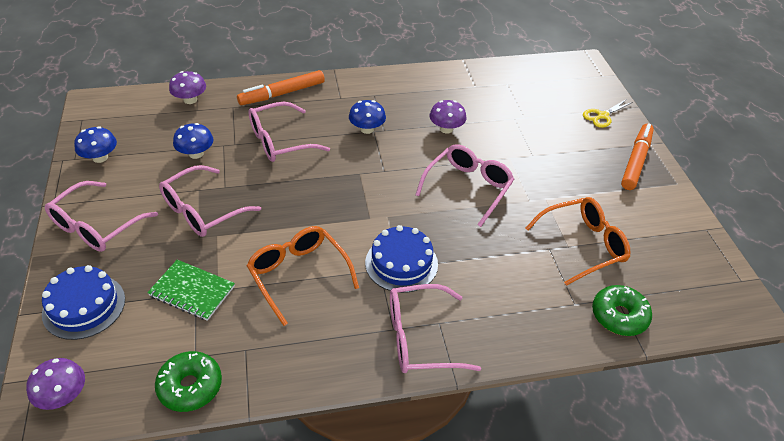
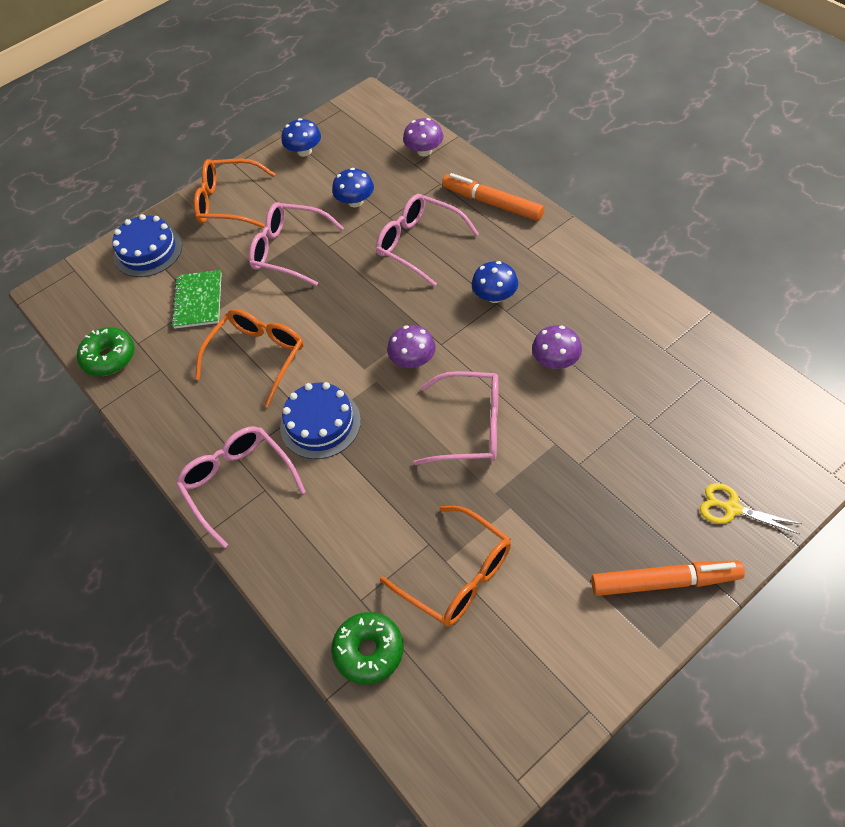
camera: 70 degrees right, 10 degrees up
purple mushroom [26,358,85,410] -> purple mushroom moved to [387,325,436,368]
pink glasses [45,181,158,252] -> orange glasses [194,159,275,228]

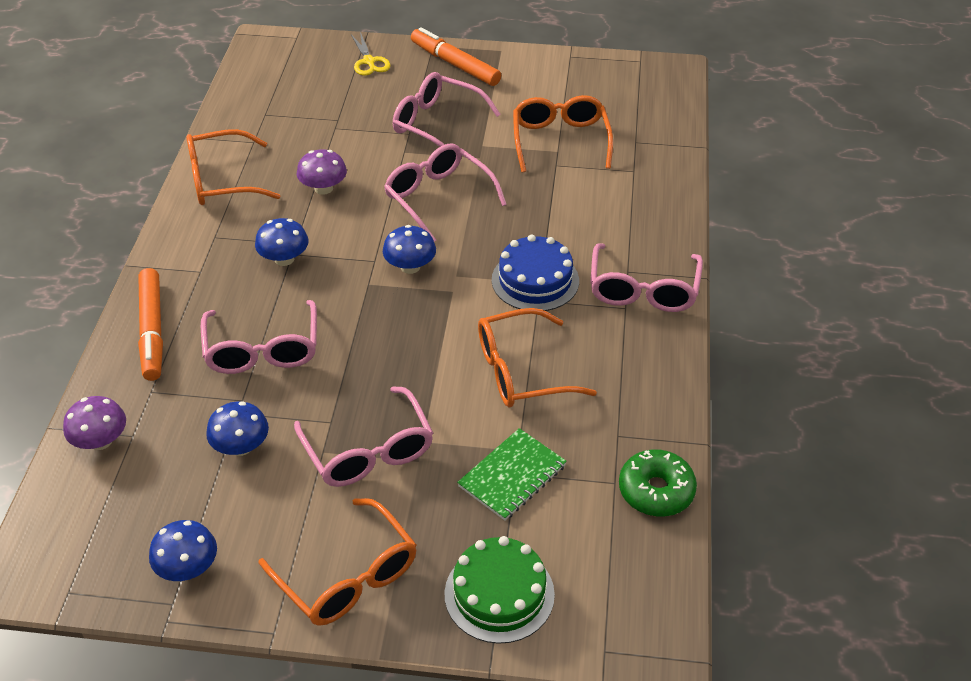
camera: 140 degrees left, 10 degrees down
blue cake [112,214,182,277] -> green cake [444,536,555,644]
green donut [331,612,404,684] -> none
purple mushroom [387,325,436,368] -> blue mushroom [383,225,436,274]
none -> orange glasses [187,129,280,205]
none -> pink glasses [393,72,501,147]

